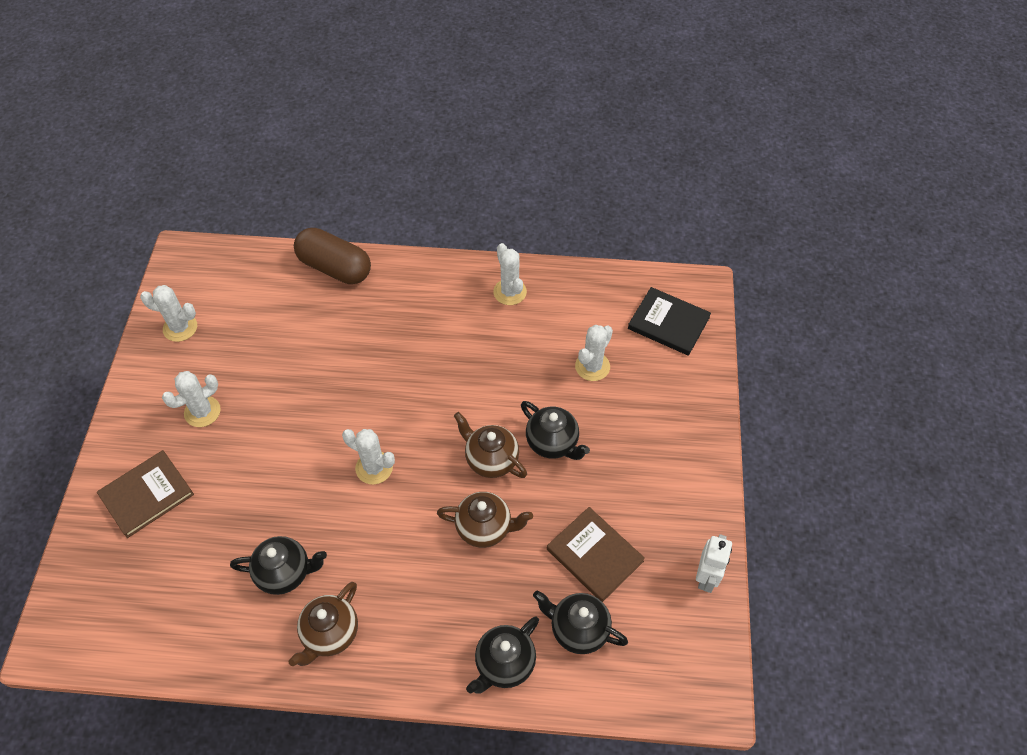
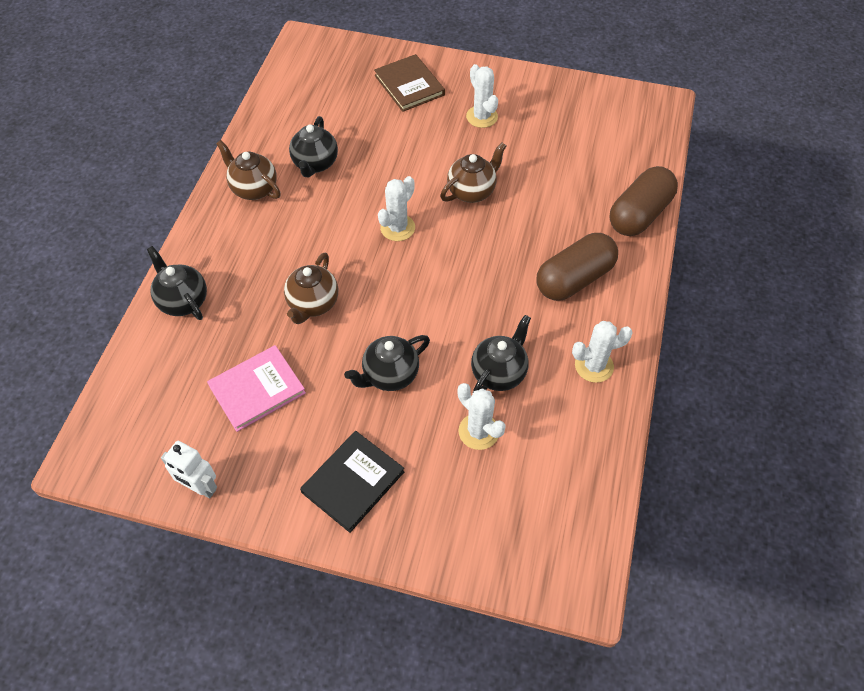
camera: 100 degrees right, 0 degrees up
white cactus [140,285,197,342] -> none
brown teapot [454,412,527,478] -> brown teapot moved to [440,142,506,203]
black teapot [533,590,628,654] -> black teapot moved to [471,315,531,392]
brown book [547,507,645,602] -> pink book [207,345,306,432]
black book [628,287,711,356] -> black book moved to [300,431,404,533]
none -> brown capsule [536,233,618,301]

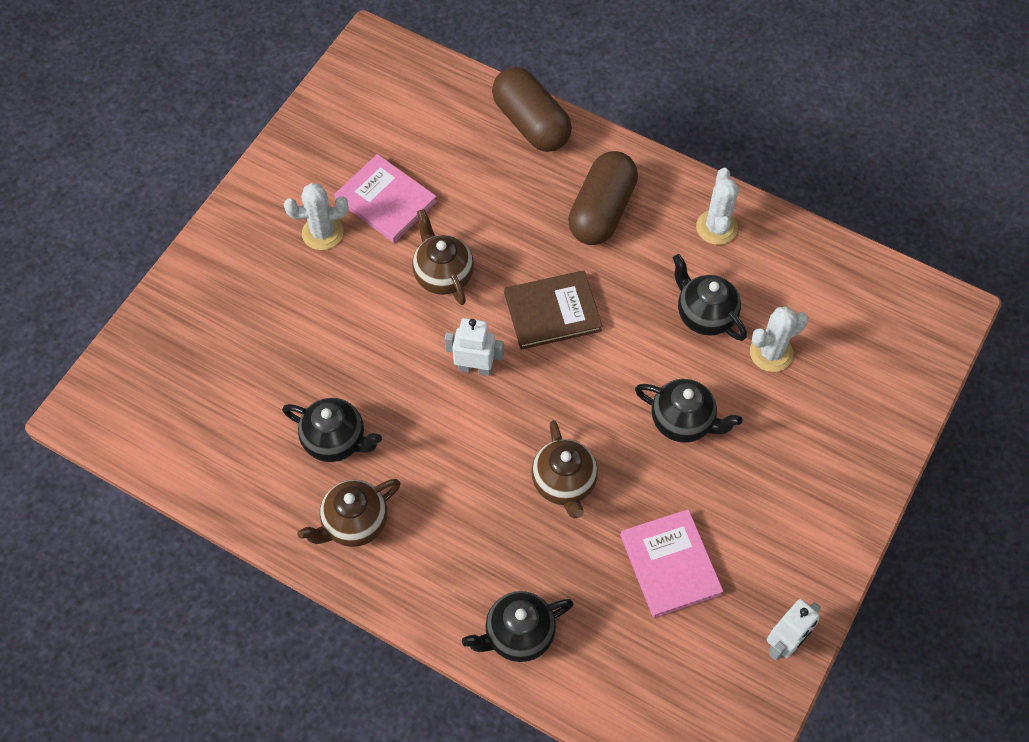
camera: 75 degrees left, 5 degrees up
brown teapot [284,253,338,324] -> brown teapot turned 45 degrees clockwise [531,420,598,518]
black book [300,431,404,533] -> none
black teapot [344,335,430,391] -> black teapot turned 45 degrees counterclockwise [635,379,742,443]
brown book [374,54,445,112] -> brown book moved to [504,271,602,350]
white cactus [378,176,415,241] -> white robot [445,318,504,376]
brown capsule [536,233,618,301] -> brown capsule turned 45 degrees clockwise [568,151,638,245]
none -> pink book [334,154,437,243]

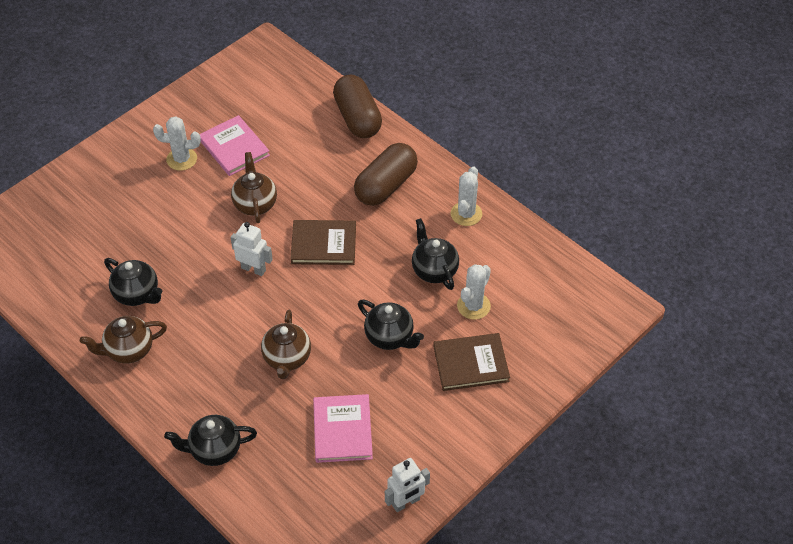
camera: 15 degrees right, 10 degrees down
white cactus [750,306,809,372] -> white cactus turned 45 degrees counterclockwise [457,264,491,320]
none -> brown book [433,333,510,391]

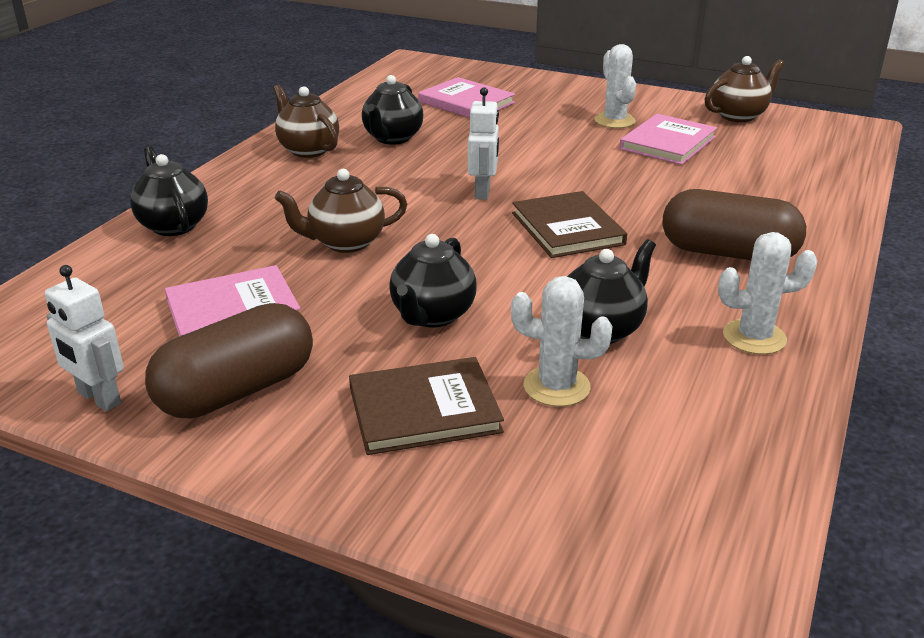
camera: 70 degrees right, 20 degrees down
brown teapot [231,152,277,223] -> brown teapot moved to [705,56,784,122]
brown capsule [333,75,382,138] -> brown capsule moved to [145,303,313,419]
brown book [433,333,510,391] -> brown book turned 75 degrees counterclockwise [349,357,504,455]
none -> pink book [418,77,515,118]

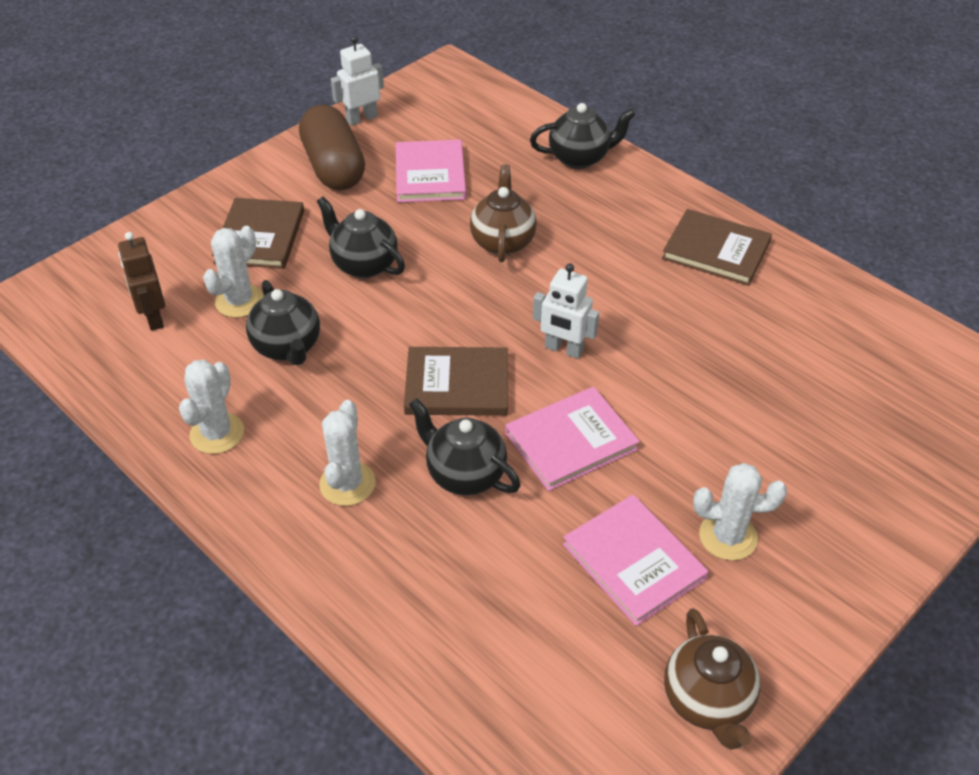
camera: 110 degrees right, 15 degrees up
brown teapot [273,85,339,158] -> brown book [662,209,772,286]
black teapot [362,75,423,145] -> black teapot moved to [409,398,520,495]
pink book [418,77,515,118] -> pink book moved to [505,387,640,491]
brown capsule [663,189,806,260] -> white cactus [319,400,376,506]
none -> brown robot [118,232,165,331]

